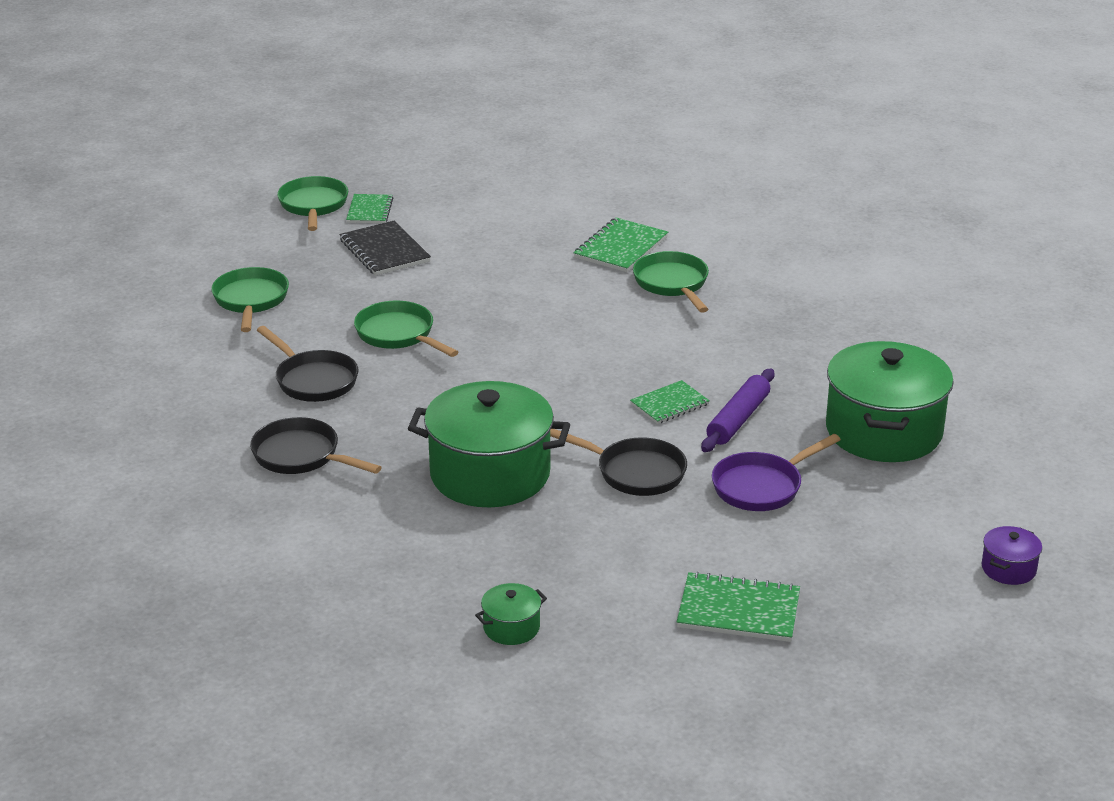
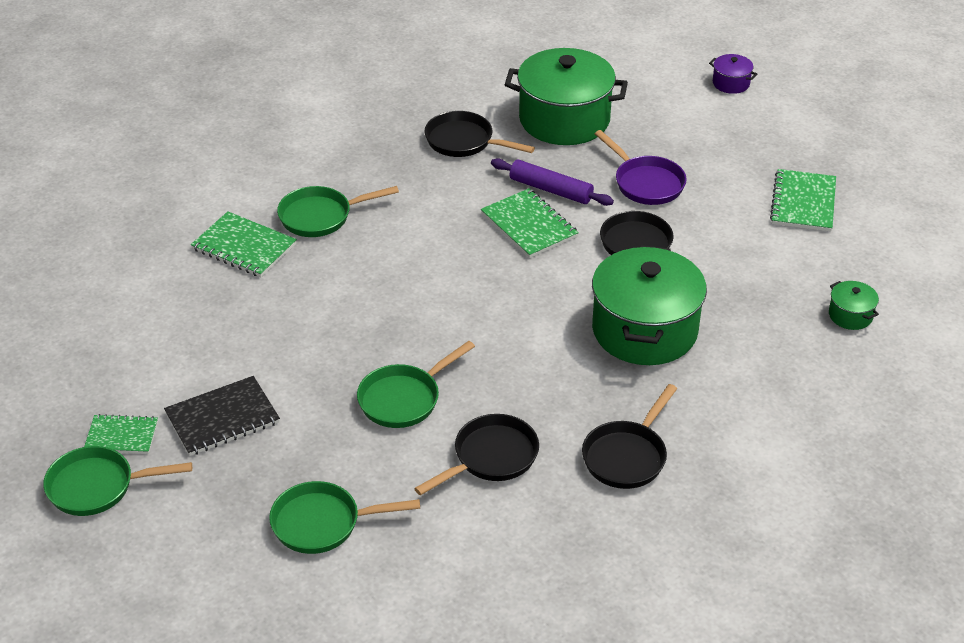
camera: 90 degrees left, 10 degrees up
green notebook [630,380,710,424] -> green notebook [481,188,579,258], size x1.51
none -> black pan [424,111,535,157]

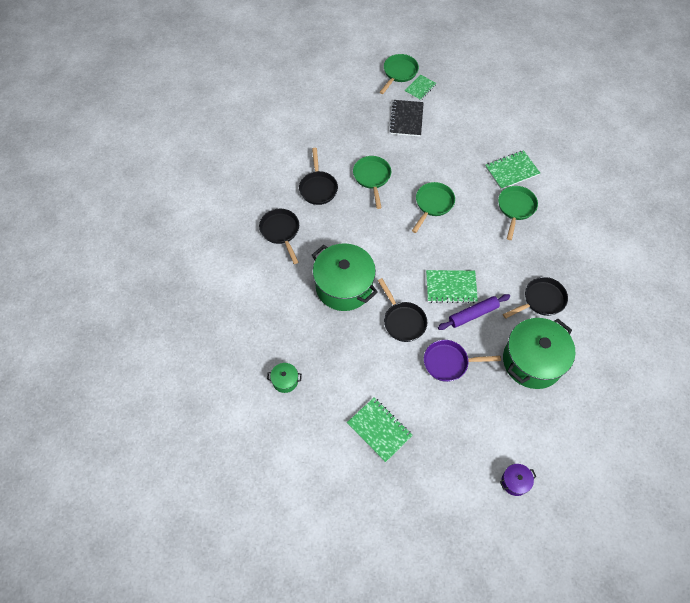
camera: 125 degrees right, 20 degrees up
green pan [269,481,420,554] -> green pan moved to [412,182,455,233]

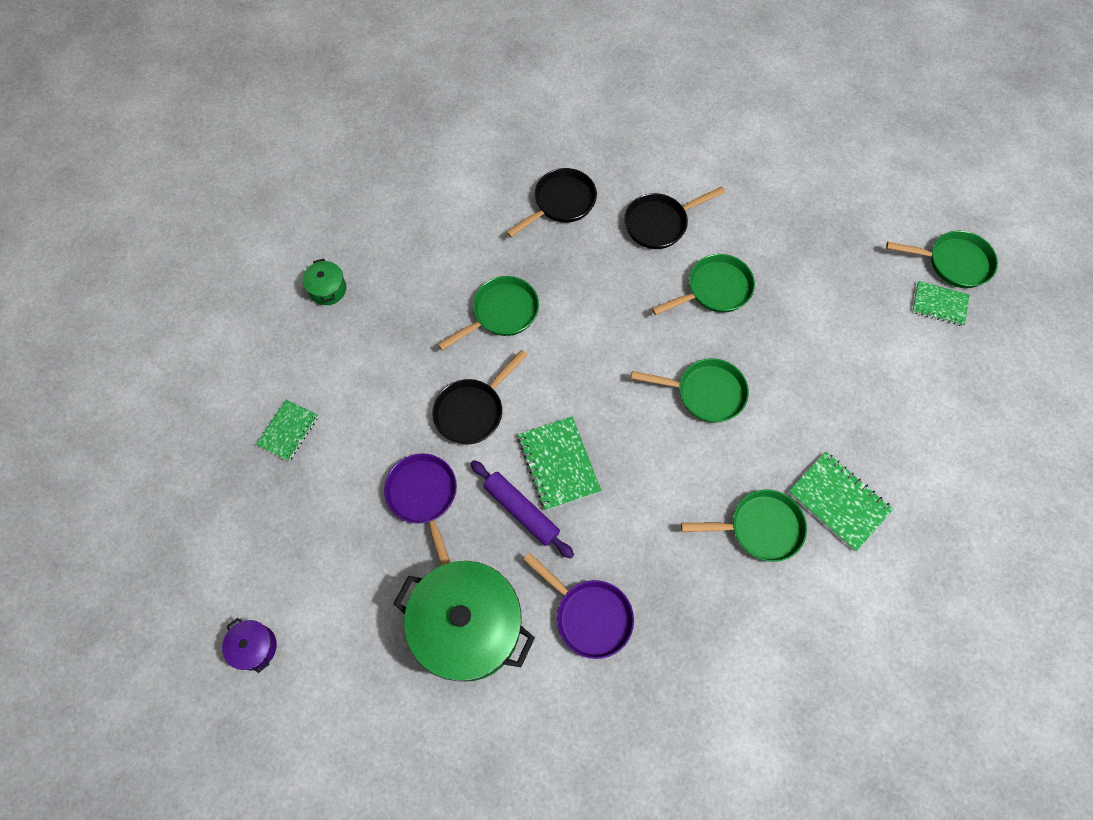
camera: 70 degrees right, 5 degrees up
green pot [312,243,378,311] -> green pan [438,276,539,351]
green notebook [347,397,413,462] -> green notebook [256,399,318,461], size x0.66
black notebook [390,100,424,137] -> none
black pan [503,277,568,319] -> purple pan [523,553,634,659]

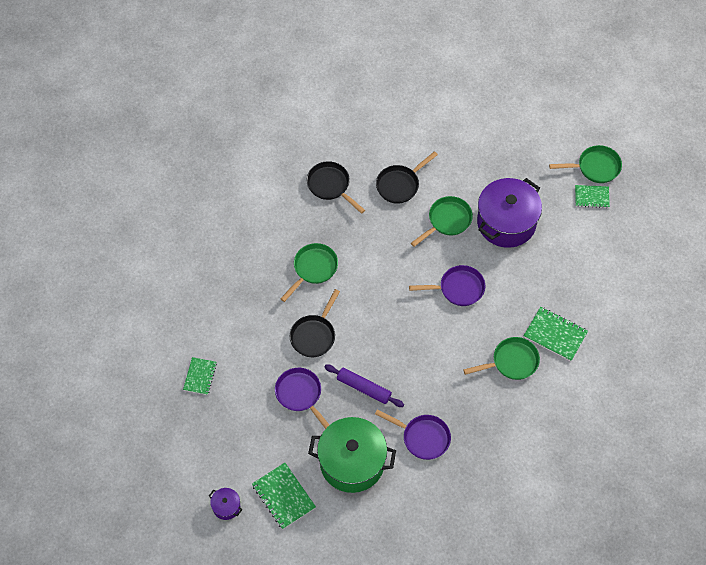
camera: 15 degrees left, 5 degrees down
green pot [302,258,346,305] -> none
black pan [506,168,597,237] -> black pan turned 75 degrees counterclockwise [307,161,365,214]
green notebook [518,416,601,511] -> green notebook moved to [252,463,316,529]
green pan [631,358,749,423] -> purple pan [409,265,485,306]
none -> purple pot [477,178,542,248]

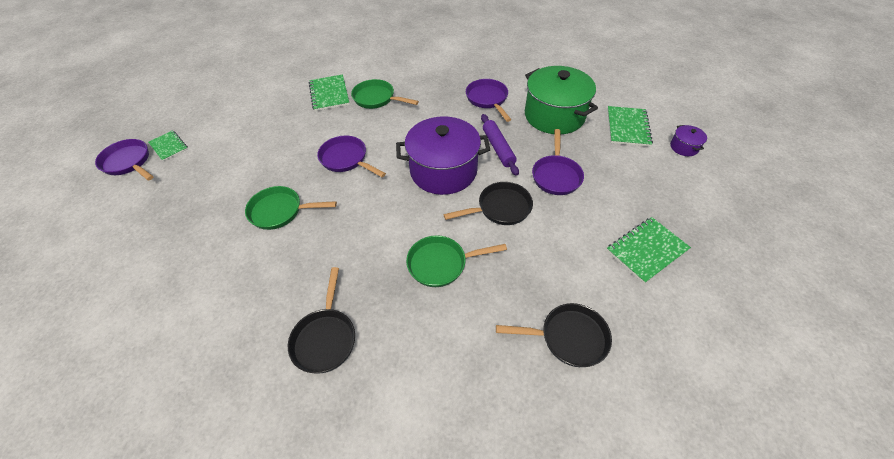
camera: 135 degrees left, 10 degrees down
green notebook [183,357,217,395] -> green notebook [606,217,691,284], size x1.51
black pan [376,151,438,204] -> black pan moved to [496,303,612,367]
purple pot [477,178,542,248] -> purple pot moved to [396,117,490,195]
green pan [549,145,622,183] -> purple pan [95,139,153,180]

